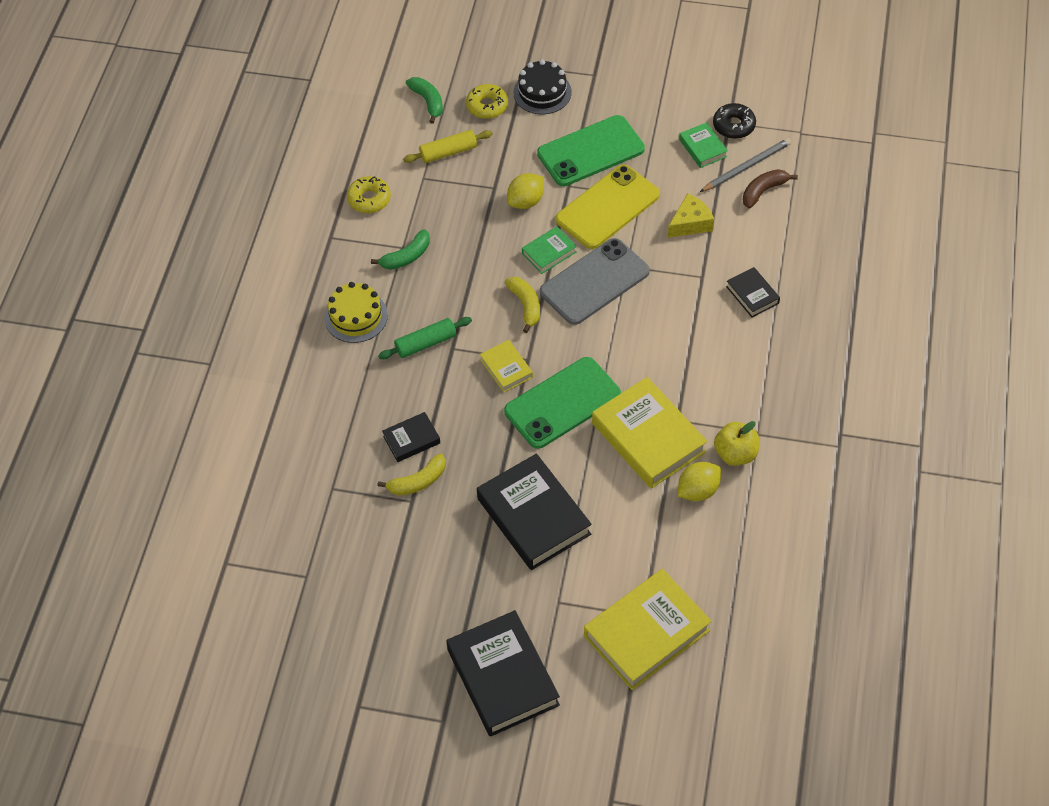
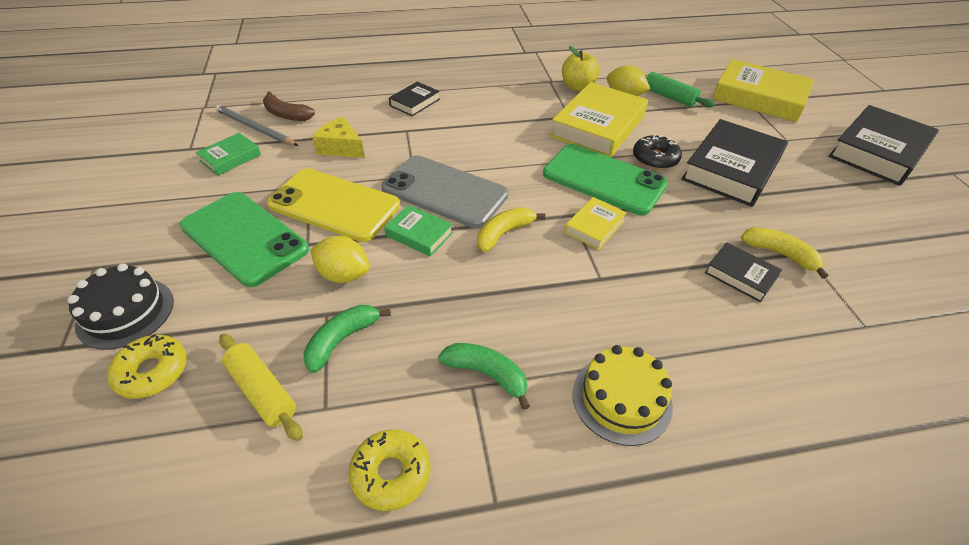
camera: 115 degrees left, 10 degrees down
green rolling pin [378,317,472,359] -> green rolling pin moved to [646,72,714,108]
green banana [406,77,443,124] -> green banana moved to [303,305,391,373]
black donut [713,103,756,139] -> black donut moved to [633,134,682,170]

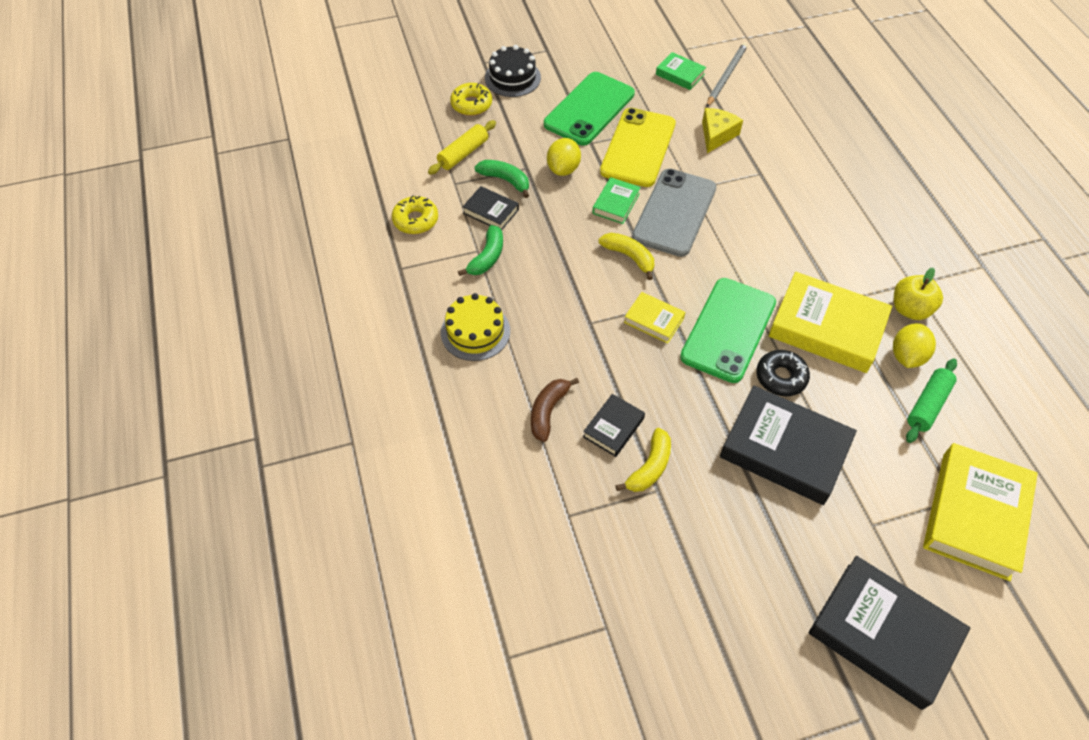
camera: 85 degrees right, 10 degrees up
brown banana [263,92,315,121] -> brown banana moved to [531,378,579,442]
black book [389,82,440,116] -> black book moved to [463,186,519,230]

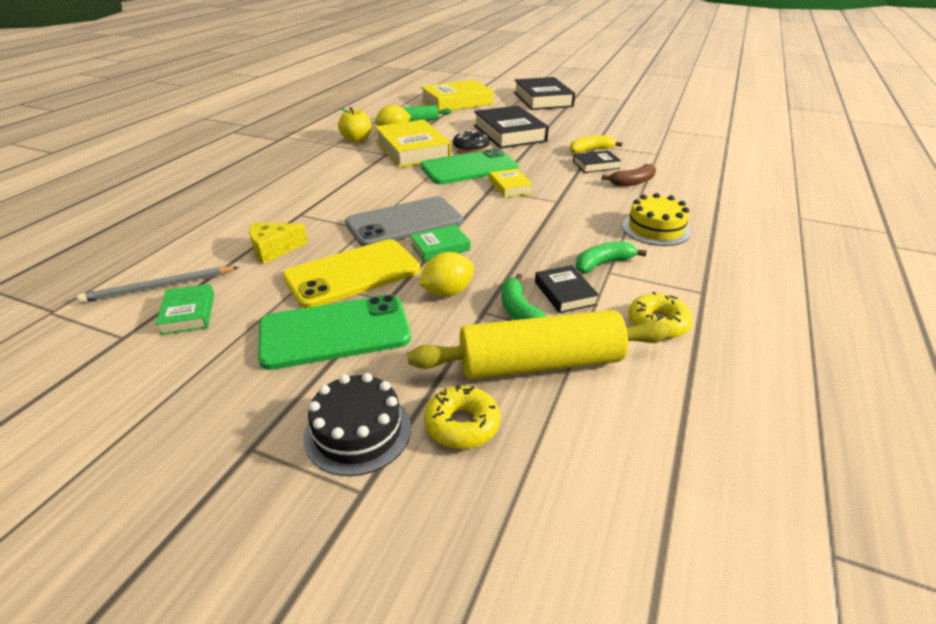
camera: 140 degrees left, 20 degrees down
yellow rolling pin [428,120,496,175] -> yellow rolling pin [407,310,671,379], size x1.80
yellow banana [598,233,654,280] -> none

